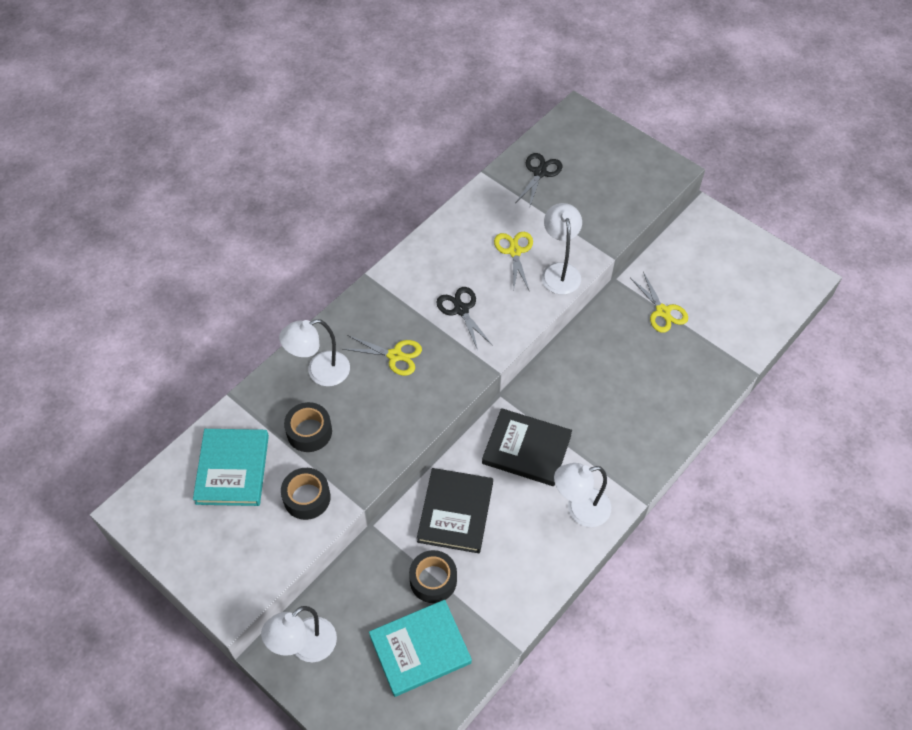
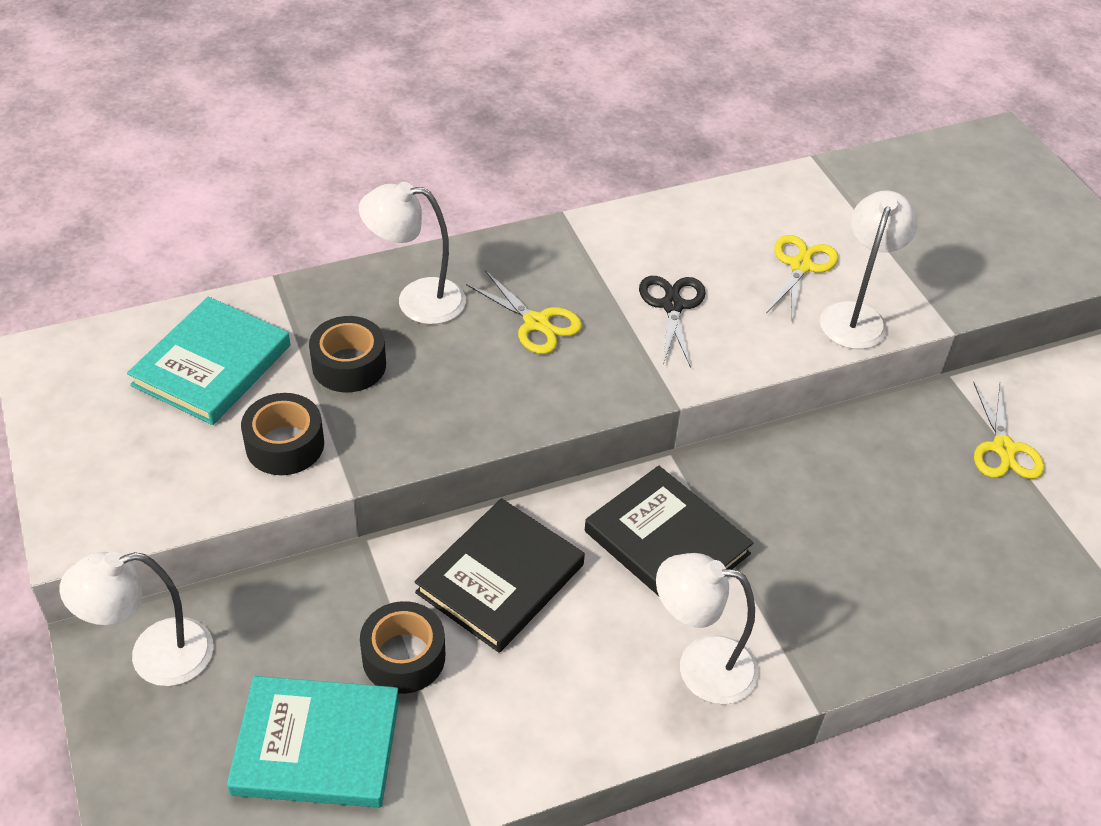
camera: 25 degrees right, 10 degrees down
black scissors [516,153,562,208] -> none

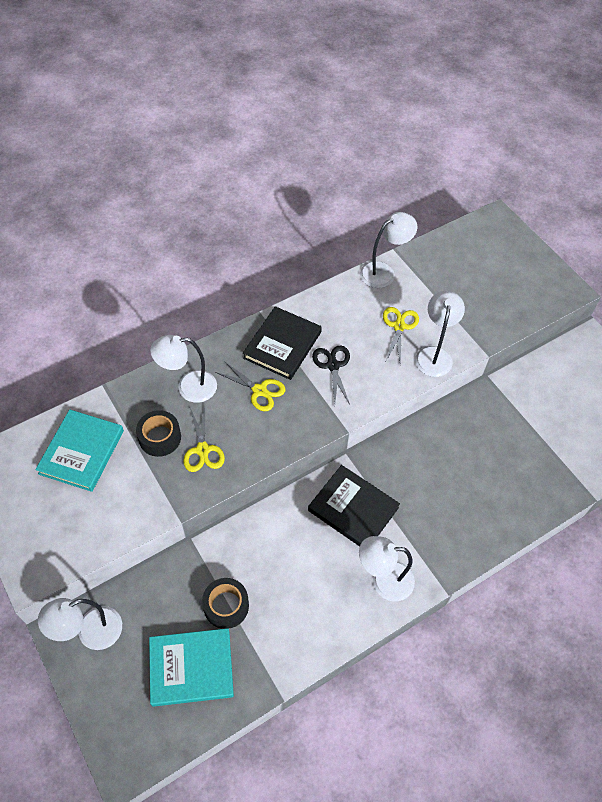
camera: 10 degrees left, 10 degrees up
black tape [241,393,324,475] -> none
black book [414,498,585,653] -> black book moved to [243,306,322,380]
yellow scissors [973,382,1045,479] -> yellow scissors moved to [183,407,225,472]
none -> white lamp [360,212,417,288]

